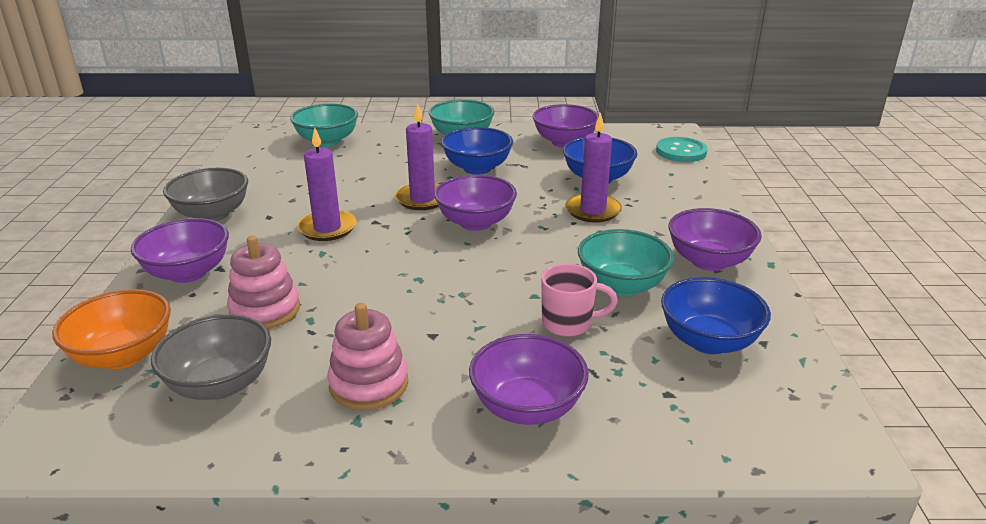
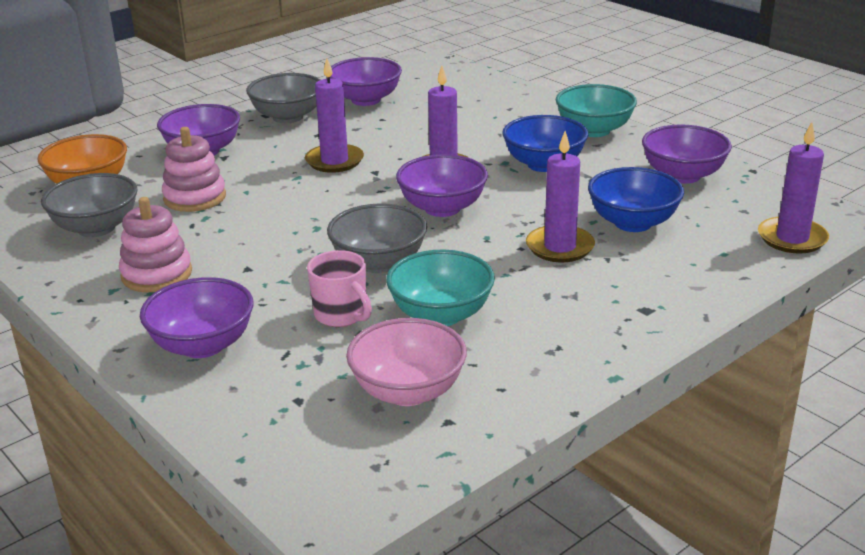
camera: 50 degrees right, 0 degrees up
turquoise bowl [290,103,358,147] -> none
turquoise button [656,137,708,162] -> purple candle [758,122,829,254]
blue bowl [661,277,771,354] -> pink bowl [346,318,467,406]
purple bowl [668,208,762,271] -> purple bowl moved to [330,57,402,106]
none -> grey bowl [327,203,427,273]

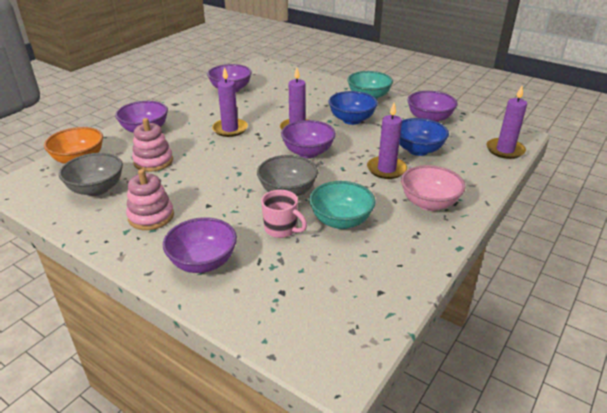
camera: 15 degrees left, 5 degrees up
grey bowl [246,73,320,123] -> none
pink bowl [346,318,467,406] -> pink bowl moved to [401,165,466,211]

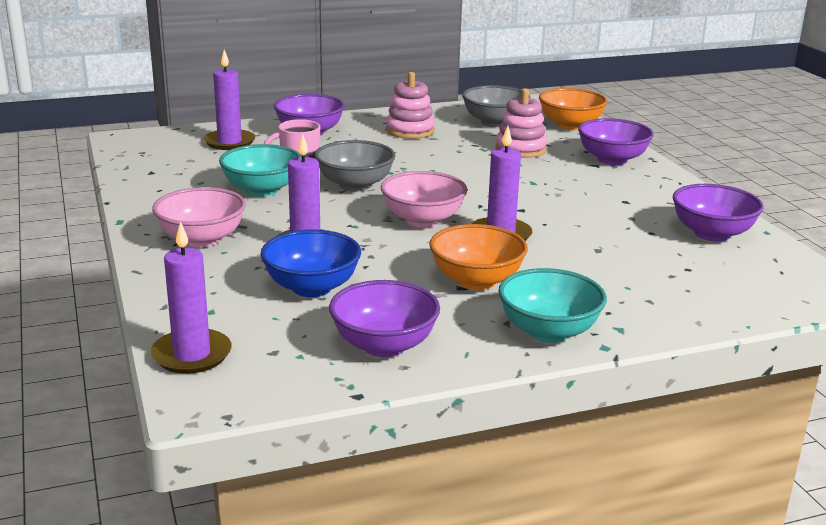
camera: 125 degrees right, 10 degrees down
purple candle [212,67,248,137] -> purple candle moved to [203,50,255,150]
purple bowl [281,120,336,158] -> pink bowl [381,171,467,228]
blue bowl [328,91,378,125] -> orange bowl [429,224,528,290]

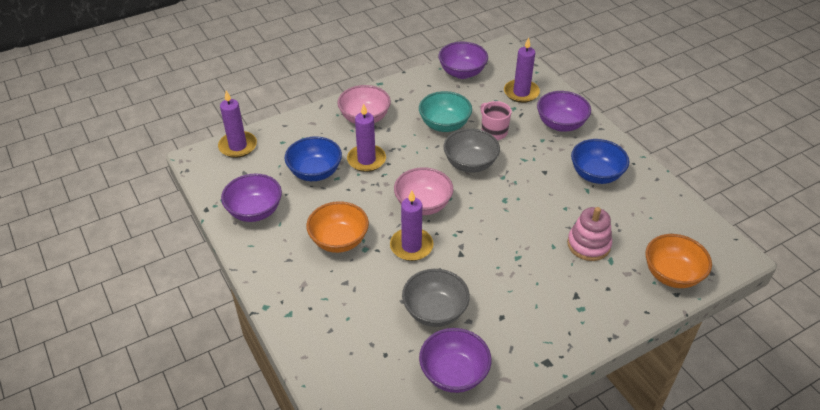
camera: 80 degrees right, 20 degrees up
pink stacking toy [386,72,435,139] -> blue bowl [571,139,629,184]
grey bowl [462,85,530,127] -> grey bowl moved to [402,269,470,327]
turquoise bowl [498,268,607,343] -> none
purple bowl [578,118,654,165] -> purple bowl moved to [438,42,488,79]

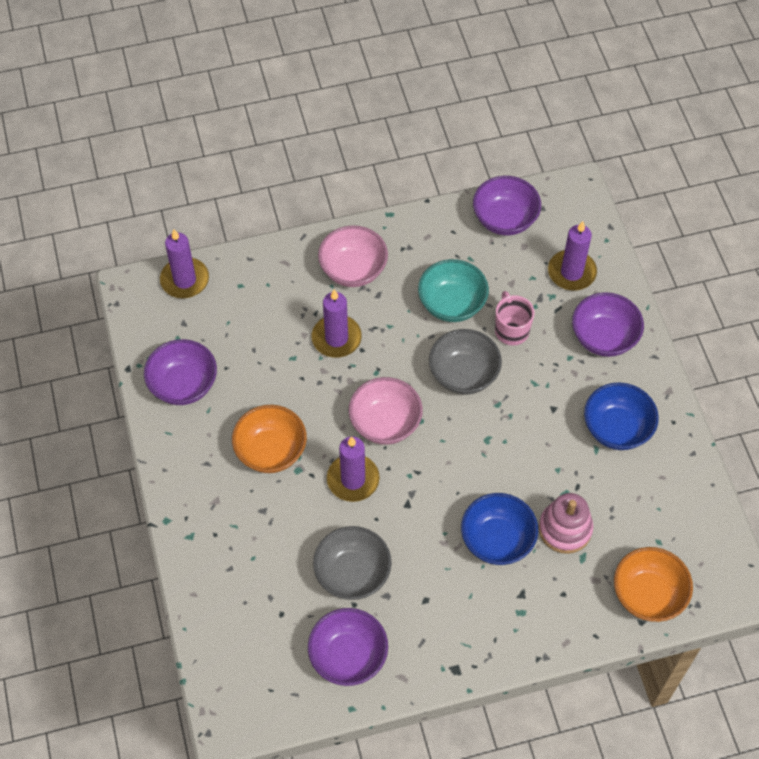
camera: 15 degrees right, 15 degrees up
blue bowl [284,136,342,181] -> blue bowl moved to [461,493,538,565]

